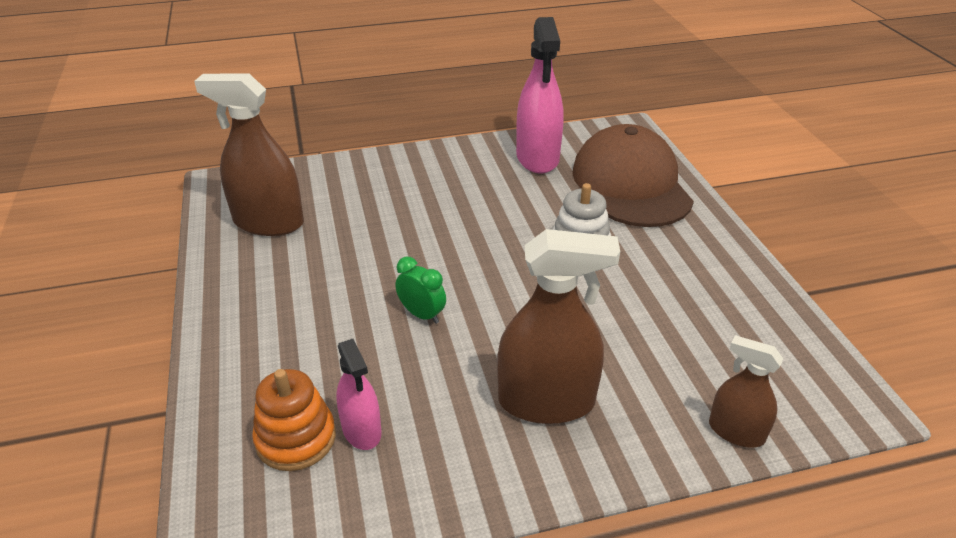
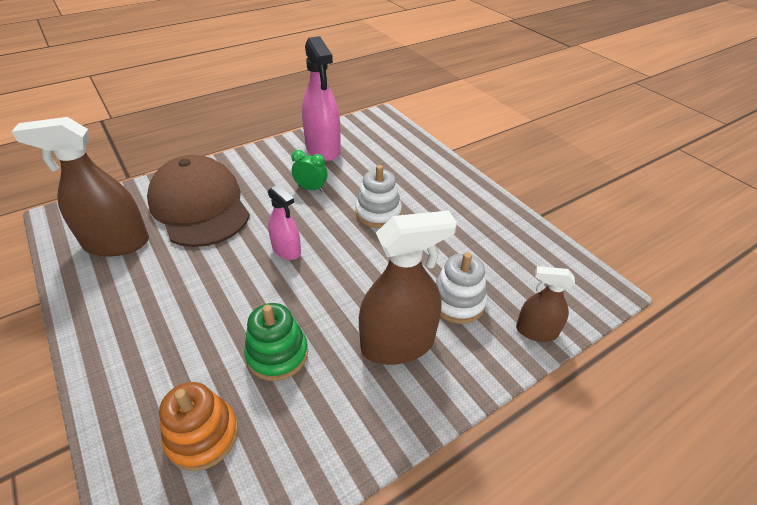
camera: 20 degrees left, 5 degrees up
pink spray bottle [336,339,381,450] -> pink spray bottle moved to [268,185,301,260]
green clock [395,257,446,324] -> green clock moved to [292,150,327,192]
brown cap [572,124,694,227] -> brown cap moved to [147,155,250,247]
none -> green stacking toy [244,303,308,381]
none -> white stacking toy [435,252,488,324]

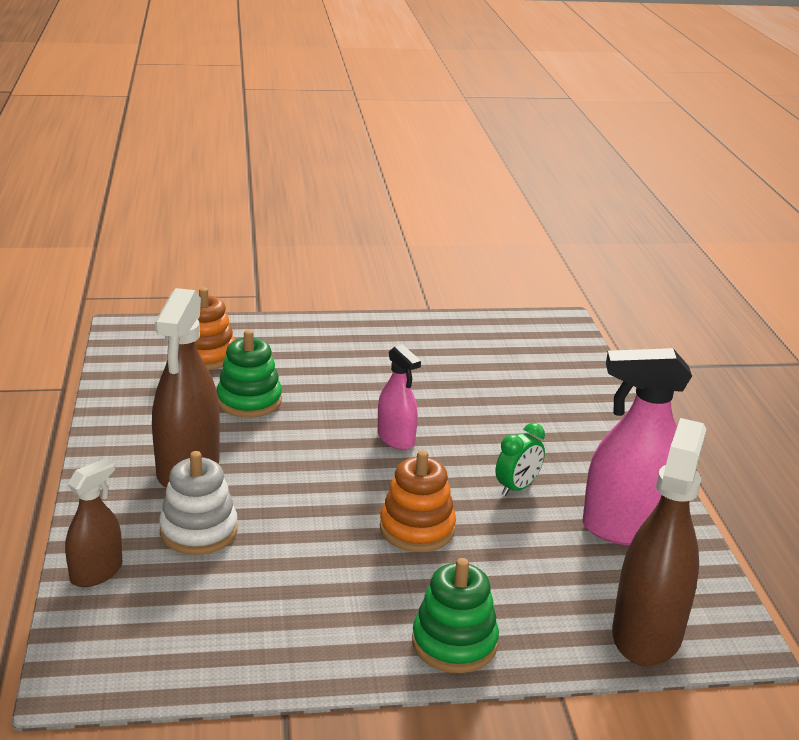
camera: 115 degrees right, 15 degrees down
brown spray bottle [11,117,149,256] -> brown spray bottle moved to [612,418,706,666]
brown cap [147,155,250,247] -> none
pink spray bottle [268,185,301,260] -> pink spray bottle turned 105 degrees counterclockwise [378,345,421,450]
white stacking toy [355,165,402,228] -> orange stacking toy [380,450,456,552]
none -> green stacking toy [412,558,499,673]

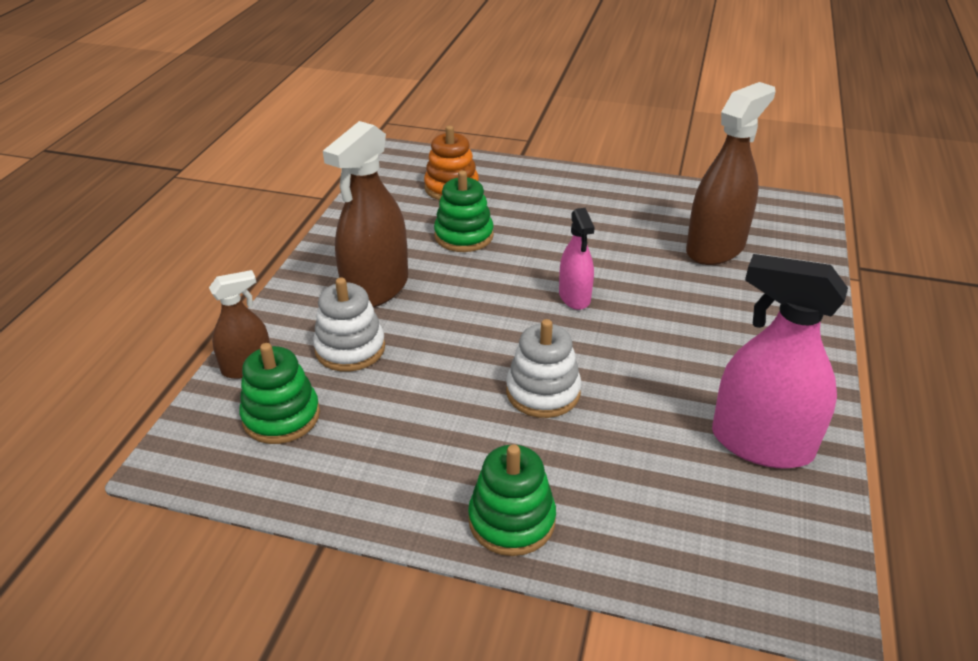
camera: 25 degrees right, 10 degrees up
orange stacking toy [380,450,456,552] -> white stacking toy [506,319,582,418]
green clock [495,423,545,496] -> none
brown spray bottle [612,418,706,666] -> brown spray bottle moved to [686,82,776,265]
none -> green stacking toy [239,343,320,444]

